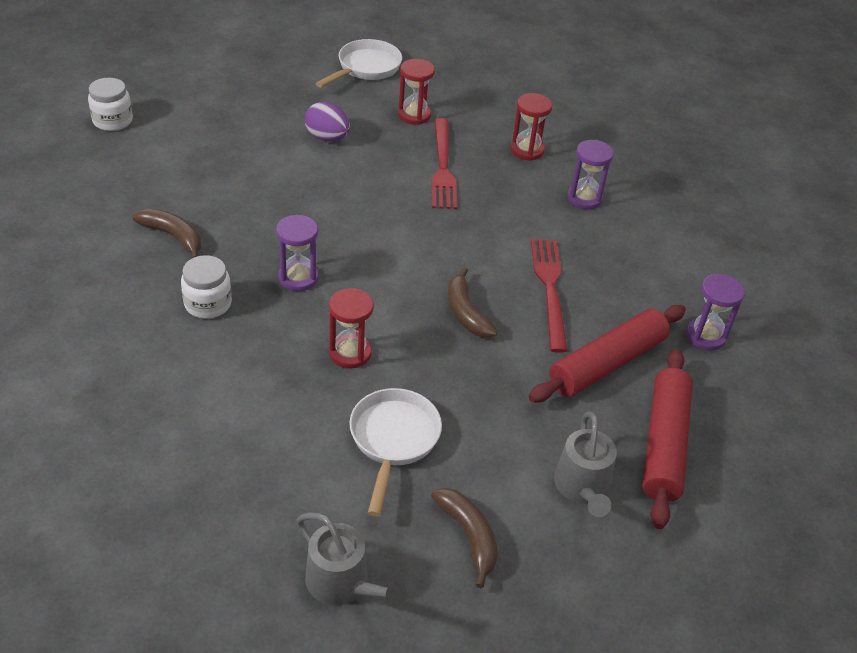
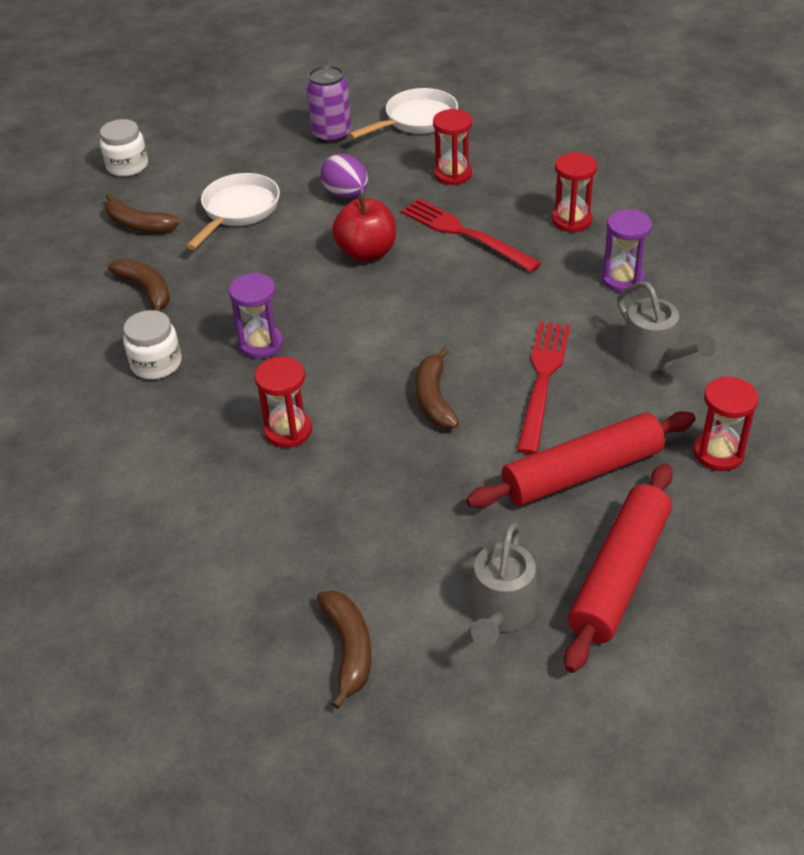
camera: 20 degrees right, 0 degrees up
grey watering can [296,513,407,608] -> grey watering can moved to [617,282,716,371]
white pan [349,388,442,517] -> white pan moved to [186,173,280,250]
red fork [431,118,457,209] -> red fork turned 120 degrees clockwise [401,199,541,272]
purple hourglass [686,274,745,351] -> red hourglass [694,376,758,471]
none -> brown banana [105,193,180,233]
none -> purple can [306,65,351,143]
none -> red apple [332,196,396,262]

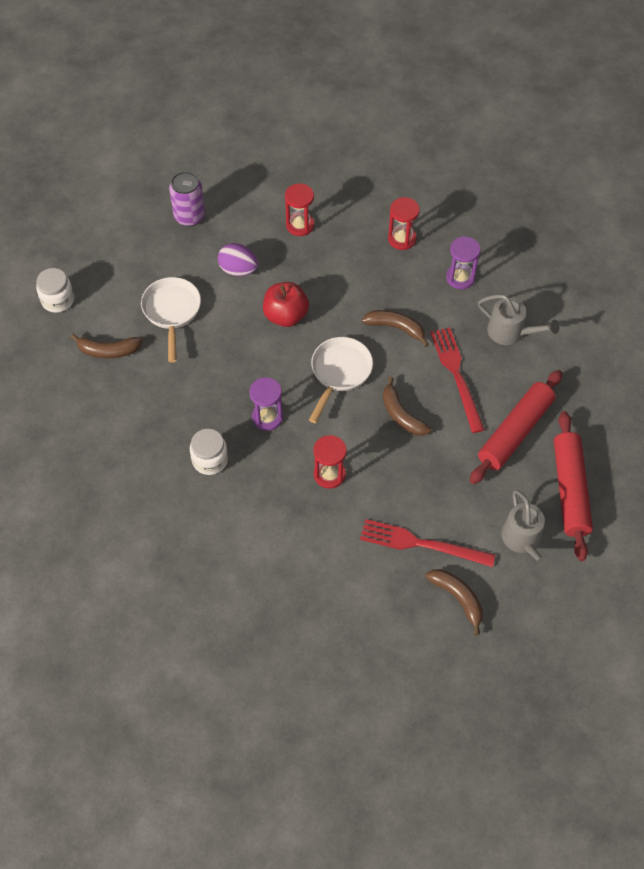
camera: 30 degrees left, 15 degrees up
brown banana [108,258,170,311] -> brown banana moved to [362,310,429,347]
white pan [348,88,458,139] -> white pan moved to [309,337,373,423]
red fork [401,199,541,272] -> red fork moved to [360,519,495,567]
red hourglass [694,376,758,471] -> none

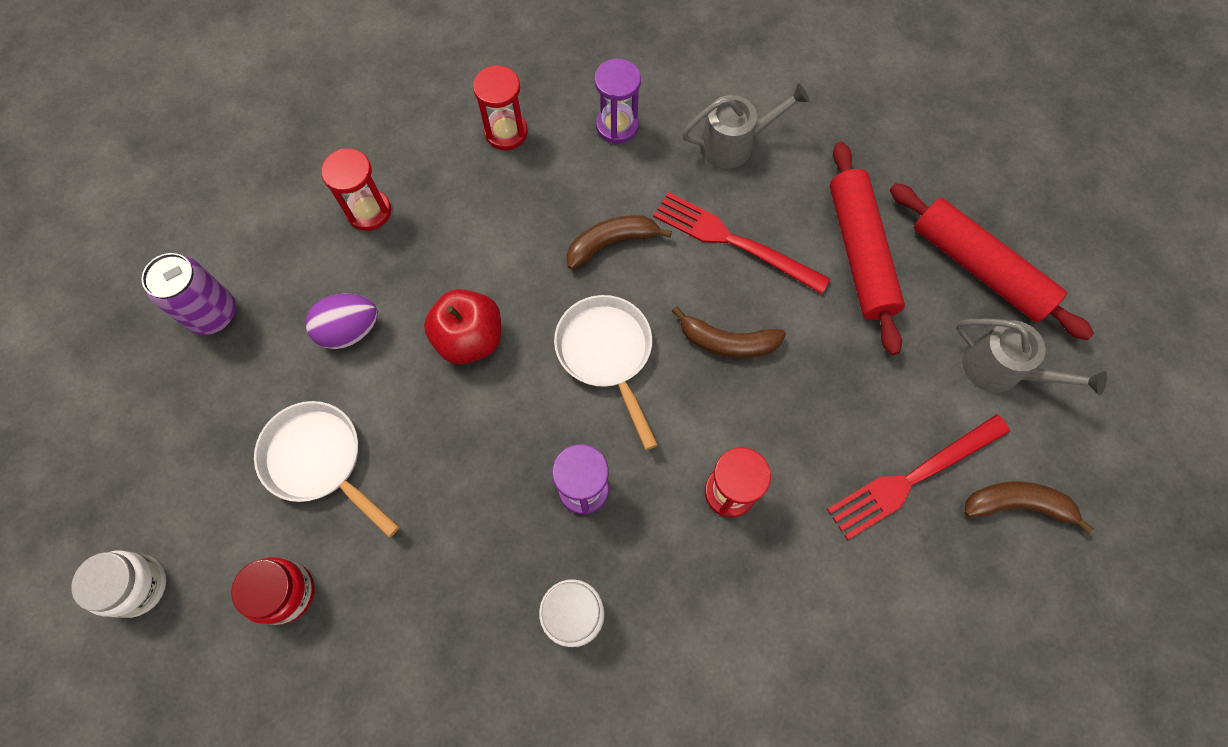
camera: 45 degrees left, 10 degrees up
brown banana [70,334,143,358] -> red jar [231,557,314,625]

